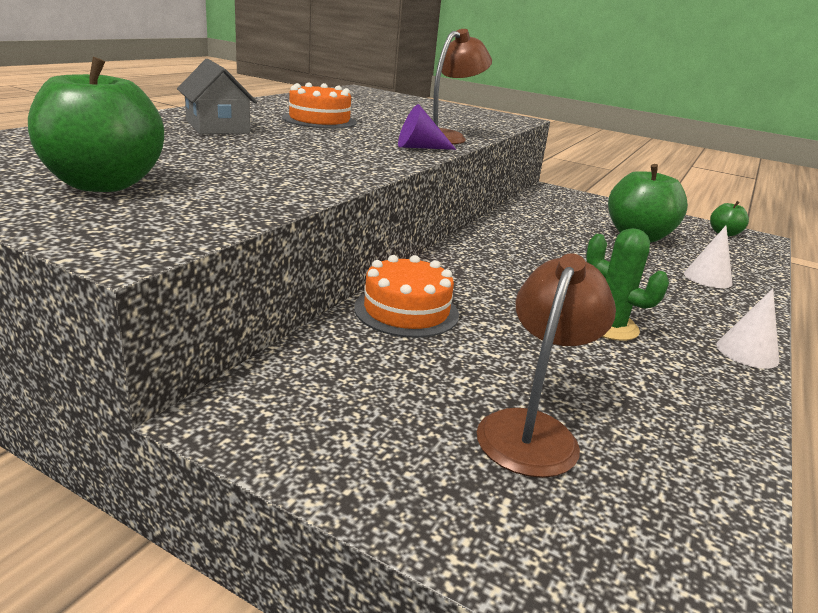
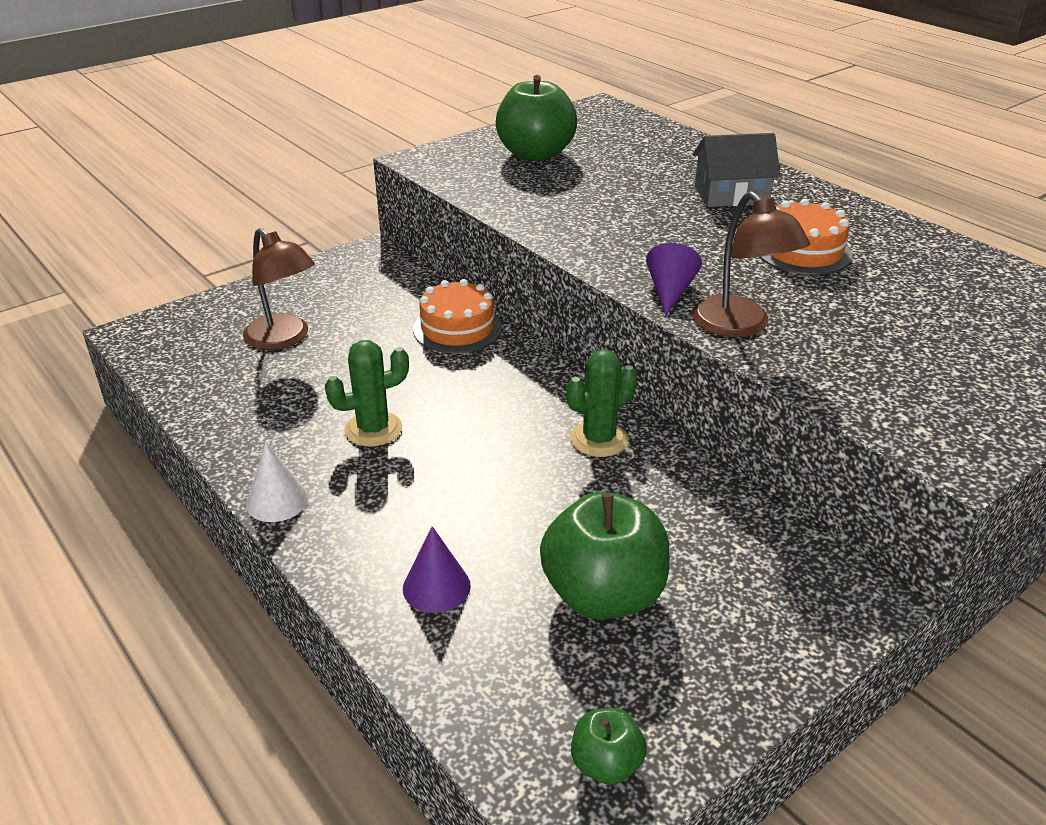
camera: 115 degrees right, 10 degrees up
white cone [684,226,733,288] -> purple cone [403,526,471,613]
none -> green cactus [566,349,637,457]

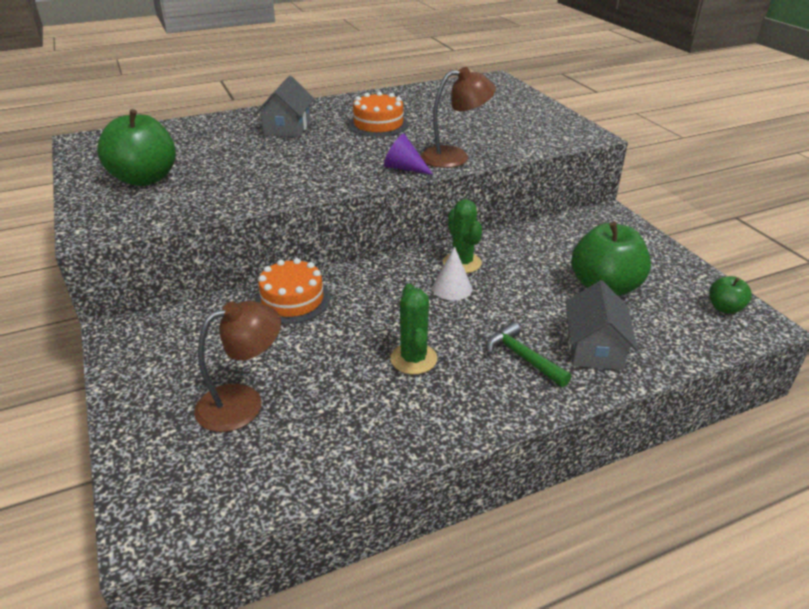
camera: 75 degrees left, 0 degrees up
white cone [246,442,309,522] -> white cone moved to [432,246,472,300]
purple cone [403,526,471,613] -> grey house [566,280,638,370]
none -> green hammer [486,322,572,387]

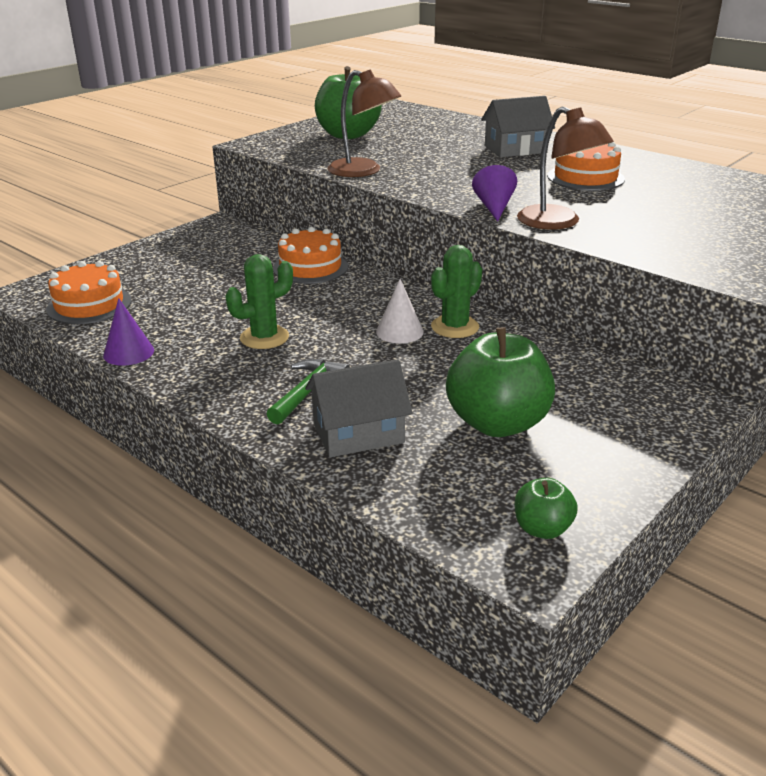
camera: 65 degrees right, 5 degrees down
brown lamp [194,301,281,432] -> brown lamp moved to [328,69,401,177]
none -> orange cake [46,261,132,324]
none -> purple cone [103,298,154,366]

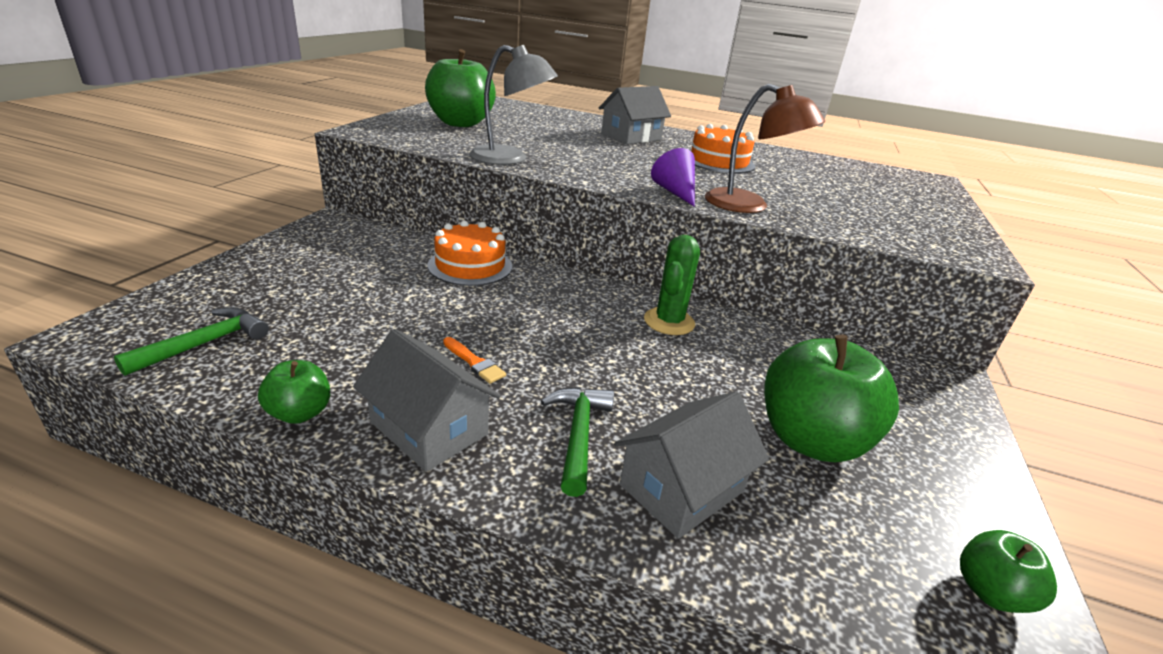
camera: 25 degrees left, 0 degrees up
orange cake [46,261,132,324] -> green hammer [114,307,269,376]
purple cone [103,298,154,366] -> green apple [258,360,330,424]
green cactus [226,254,293,349] -> orange brush [443,337,506,384]
brown lamp [328,69,401,177] -> grey lamp [470,45,558,165]
white cone [376,279,424,343] -> none
none -> grey house [353,329,500,472]

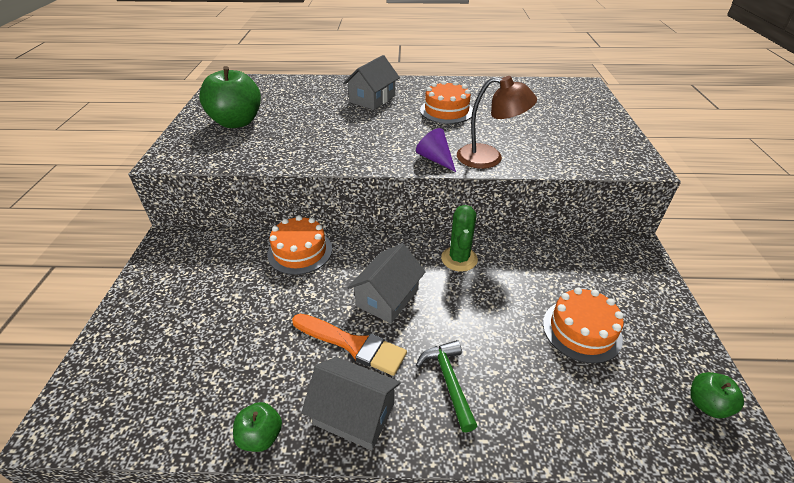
camera: 15 degrees left, 10 degrees up
green hammer [114,307,269,376] -> none
orange brush [443,337,506,384] -> orange brush [292,314,407,376], size x1.98
grey lamp [470,45,558,165] -> none
grey house [614,391,769,539] -> grey house moved to [347,243,426,324]
green apple [764,335,899,462] -> orange cake [543,288,624,364]

